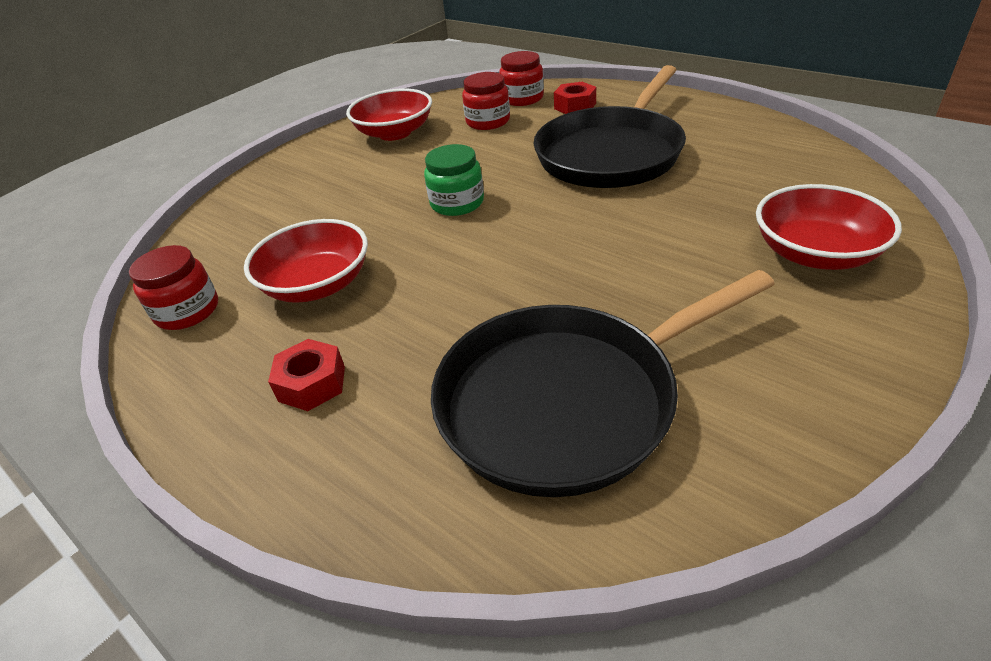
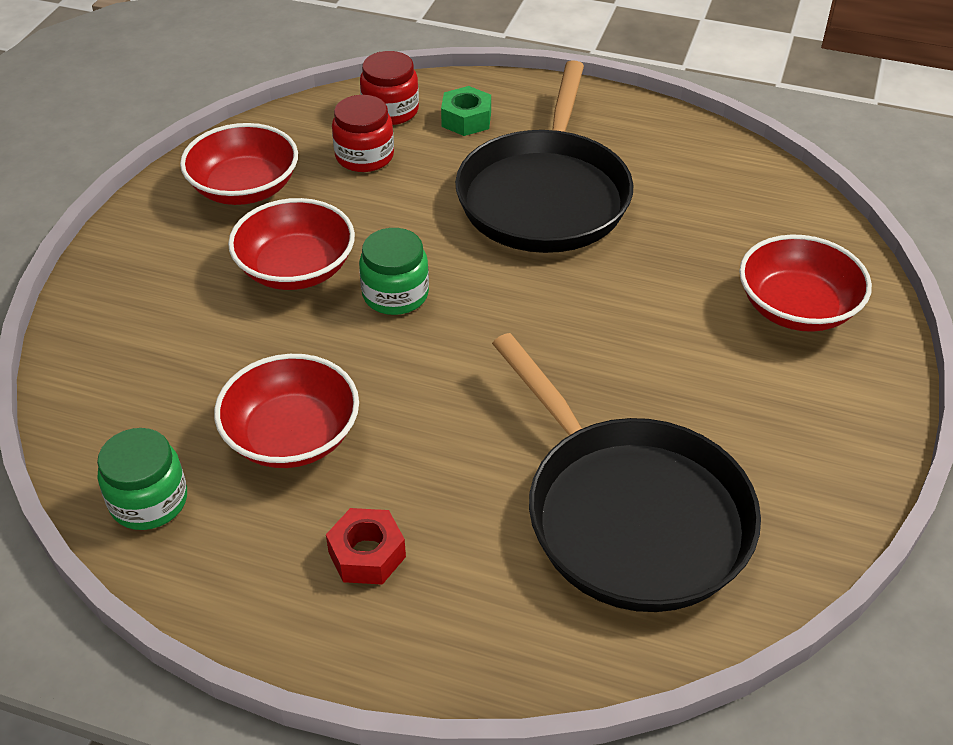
camera: 25 degrees left, 5 degrees up
red jar [129,245,218,330] -> green jar [97,428,187,530]
black pan [431,270,775,497] -> black pan turned 75 degrees counterclockwise [492,333,761,612]
red nut [554,82,596,114] -> green nut [441,86,491,136]
none -> red bowl [228,198,355,290]

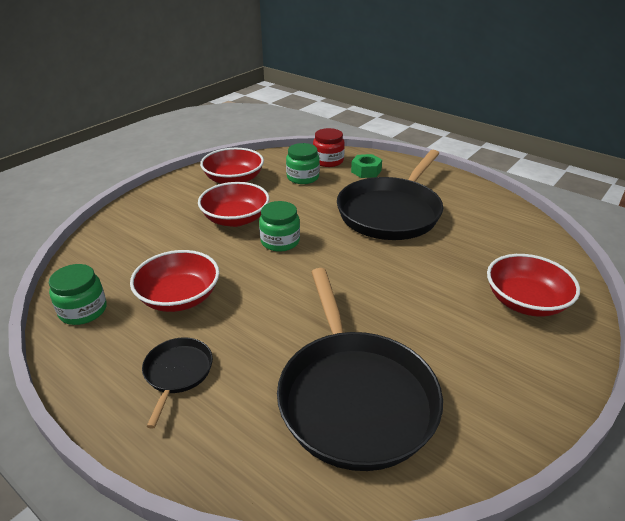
camera: 20 degrees right, 10 degrees down
red nut [326,508,406,585] -> black pan [142,338,213,429]
red jar [332,95,394,172] -> green jar [286,143,320,184]

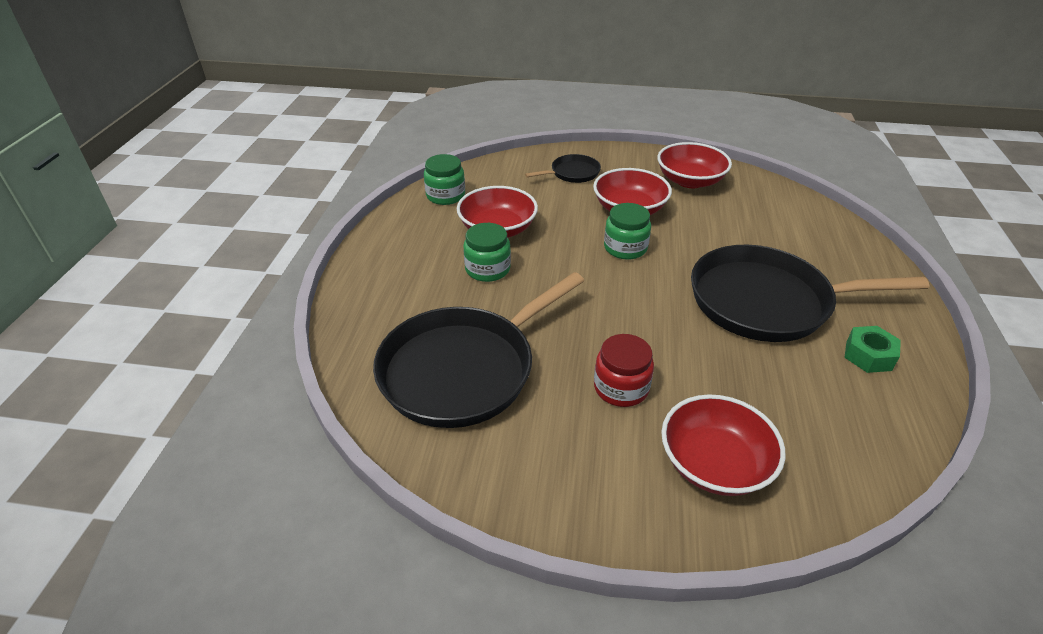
camera: 60 degrees right, 5 degrees up
black pan [142,338,213,429] -> black pan moved to [525,154,601,183]
green jar [286,143,320,184] -> green jar moved to [463,223,511,282]
red jar [313,128,345,167] -> red jar moved to [594,334,654,407]
green nut [351,154,382,178] -> green nut moved to [844,326,901,373]

